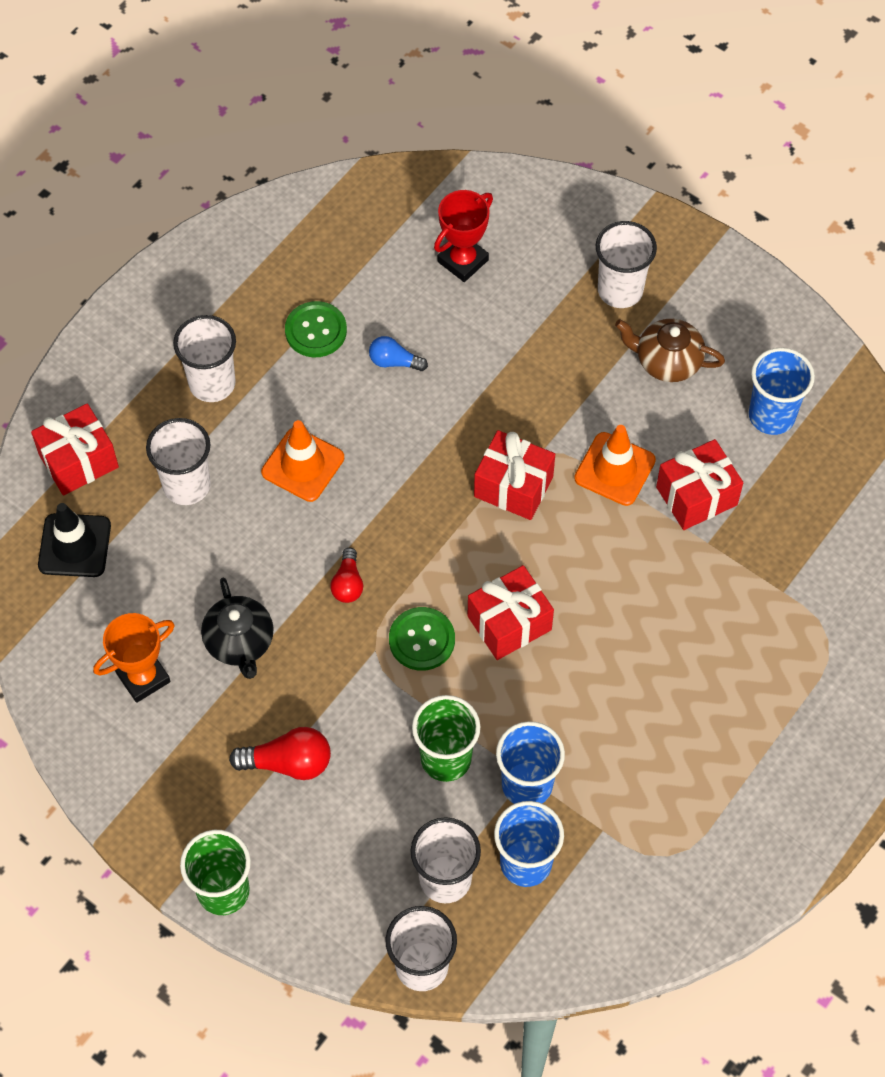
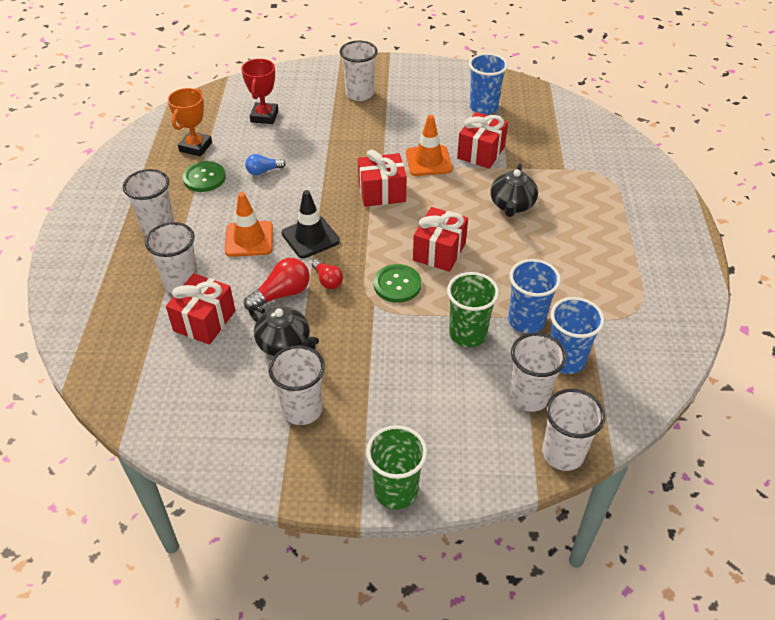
camera: 35 degrees left, 15 degrees down
red gift [31,403,119,495] -> red gift moved to [166,273,235,345]
black traffic cone [38,503,111,577] -> black traffic cone moved to [282,190,340,258]
orange trophy [93,613,175,703] -> orange trophy moved to [168,88,212,157]
red light bulb [229,727,331,780] -> red light bulb moved to [244,258,310,311]
brown teapot [615,319,725,382] -> none
none -> white cup [268,345,325,425]
none -> black teapot [490,163,538,217]

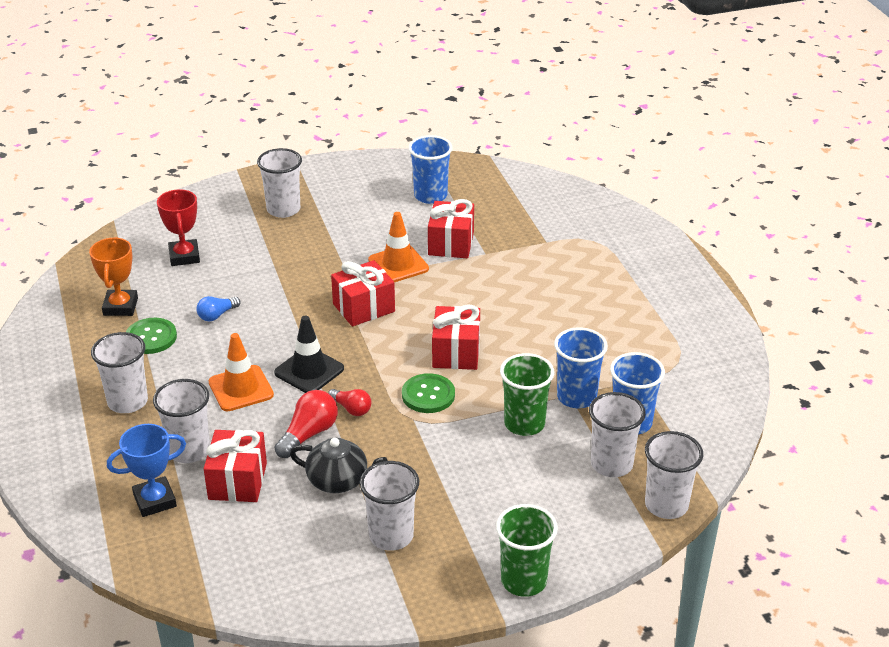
camera: 20 degrees left, 10 degrees down
black teapot [490,163,538,217] -> none
none -> blue trophy [107,424,186,517]

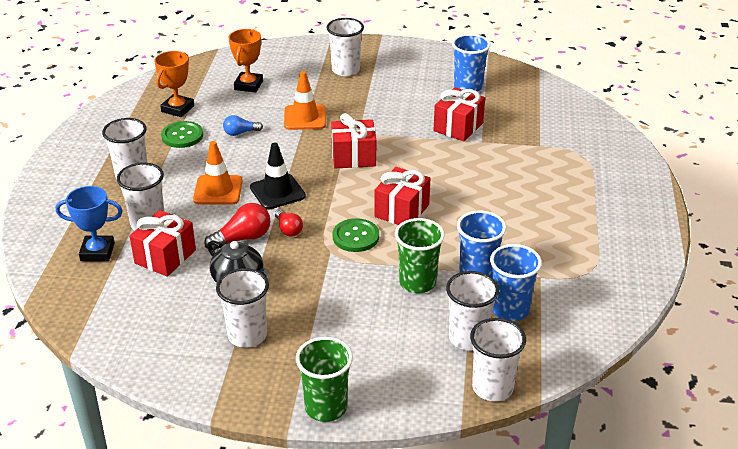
camera: 25 degrees right, 0 degrees up
red trophy [157,189,200,266] -> orange trophy [229,29,263,93]
orange traffic cone [368,212,429,282] -> orange traffic cone moved to [284,71,326,130]

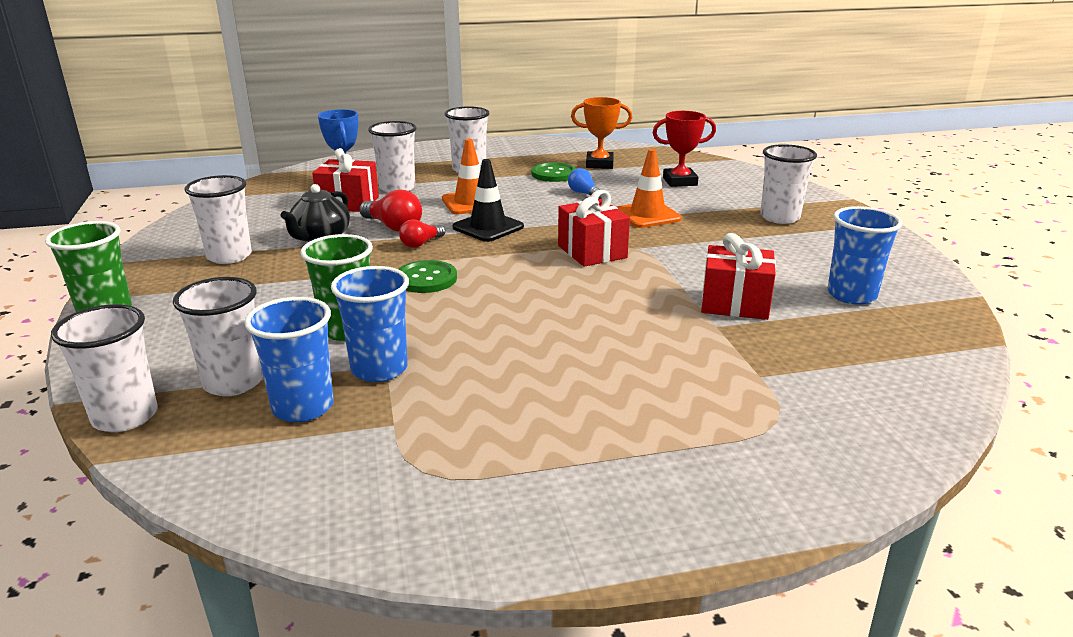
camera: 70 degrees right, 10 degrees down
orange trophy [229,29,263,93] -> red trophy [652,111,716,187]
red gift [374,167,430,225] -> none

